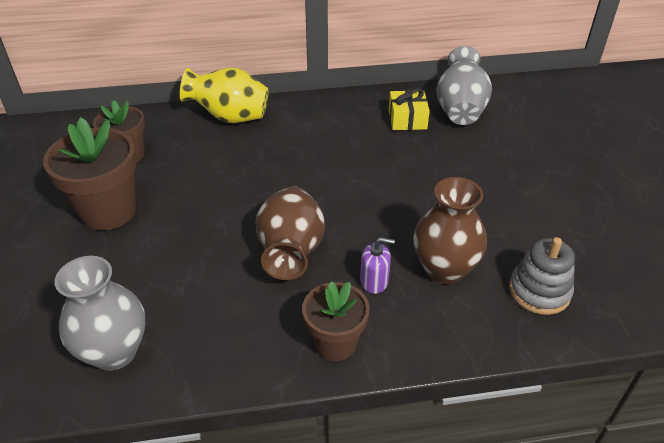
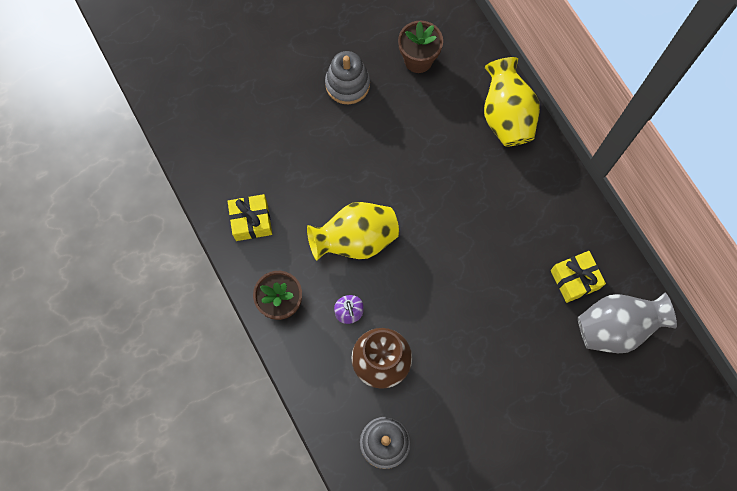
camera: 70 degrees right, 30 degrees up
brown flower pot [43,117,137,230] -> grey stacking toy [325,51,370,104]
grey vase [54,256,145,371] -> none
brown vase [256,186,325,280] -> yellow vase [307,202,399,260]
none -> yellow gift [228,194,272,241]

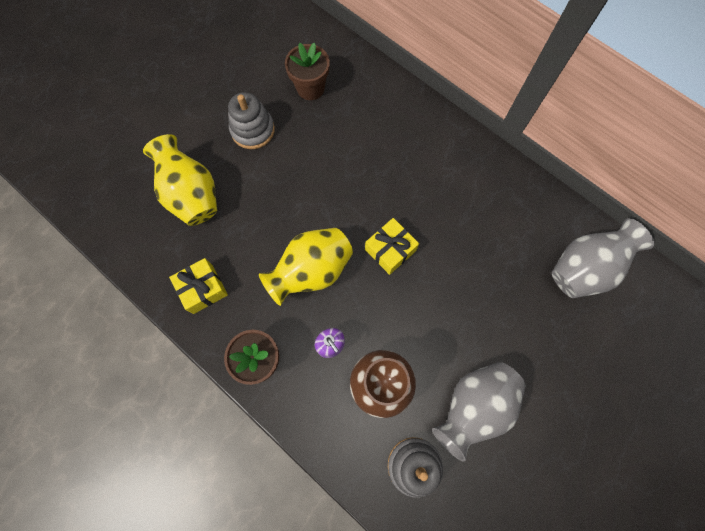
camera: 20 degrees left, 0 degrees up
yellow vase [484,57,540,147] -> yellow vase moved to [143,134,217,226]
yellow gift [551,251,606,303] -> yellow gift moved to [365,218,419,275]
none -> grey vase [432,362,526,461]

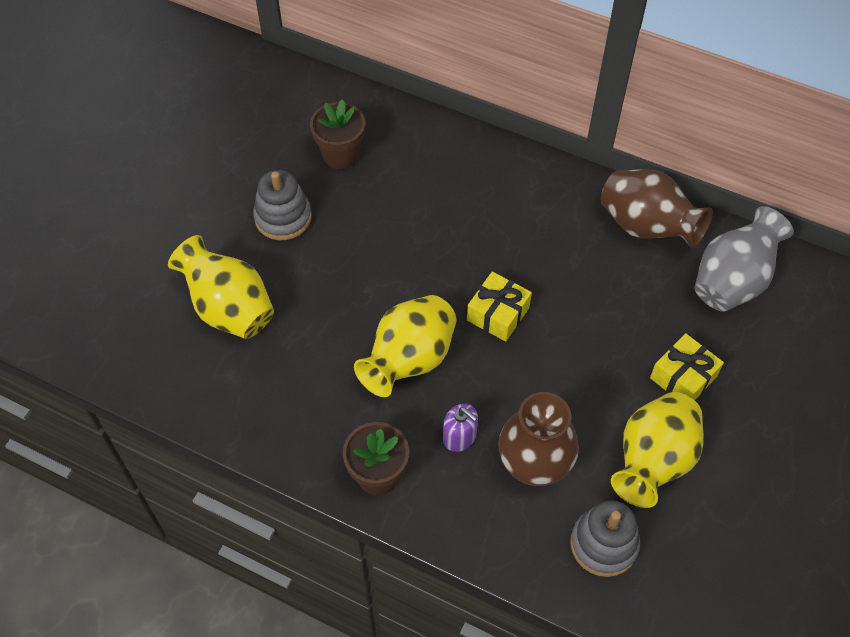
camera: 15 degrees left, 15 degrees down
yellow gift [169,258,228,314] -> yellow gift moved to [650,333,724,400]
grey vase [432,362,526,461] -> yellow vase [611,392,703,508]
none -> brown vase [601,169,713,248]

